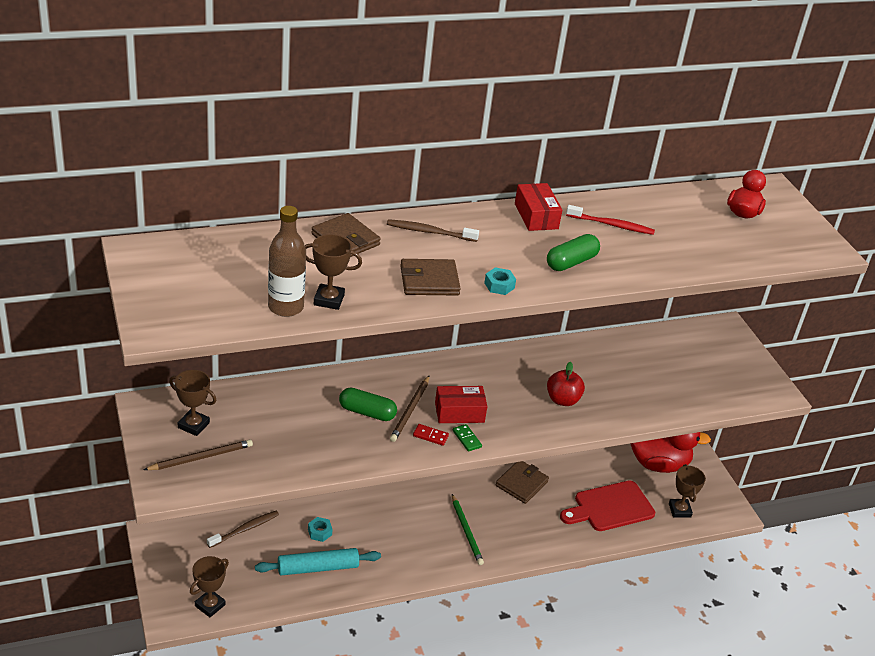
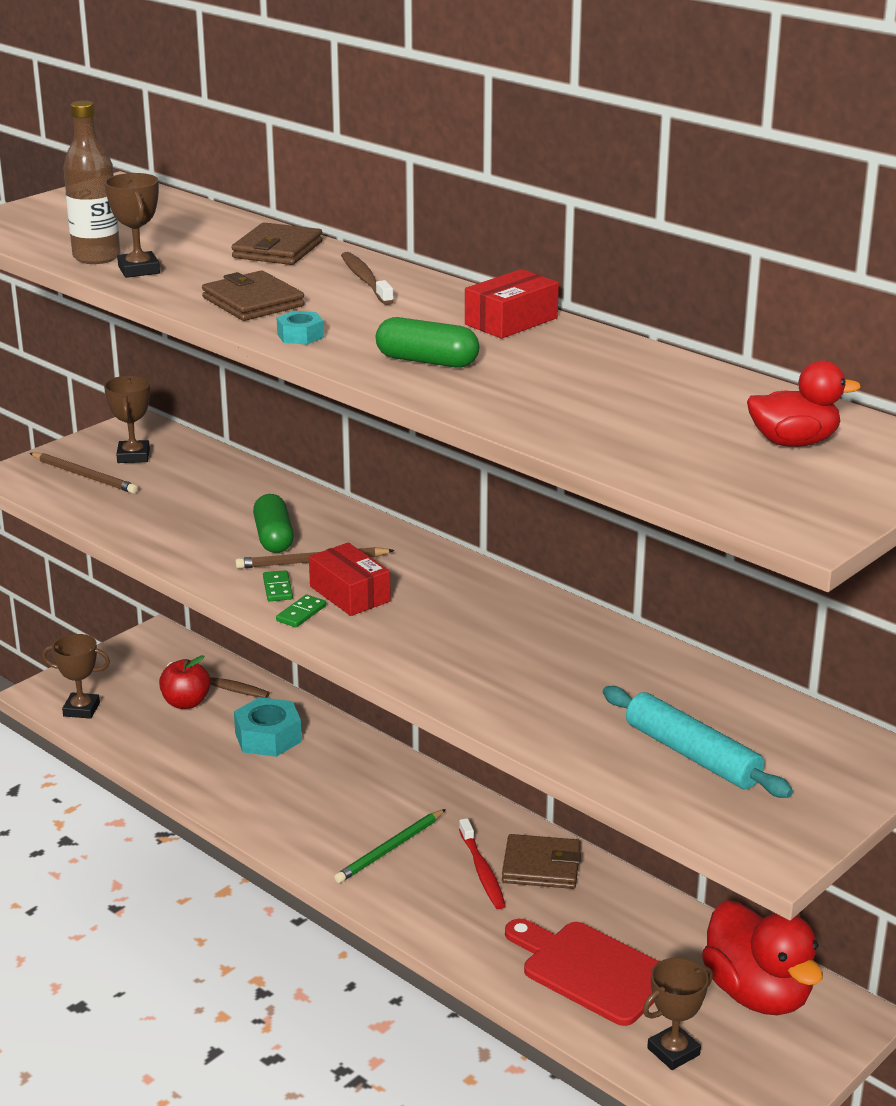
camera: 65 degrees right, 10 degrees down
turquoise rolling pin [255,548,381,576] -> turquoise rolling pin moved to [603,686,793,798]
turquoise nut [308,517,333,542] -> turquoise nut [234,697,302,757], size x1.87
red domino [413,424,449,446] -> green domino [263,570,293,602]
red apple [547,362,585,406] -> red apple moved to [159,655,211,709]
red toothbrush [566,205,655,235] -> red toothbrush moved to [459,818,506,909]

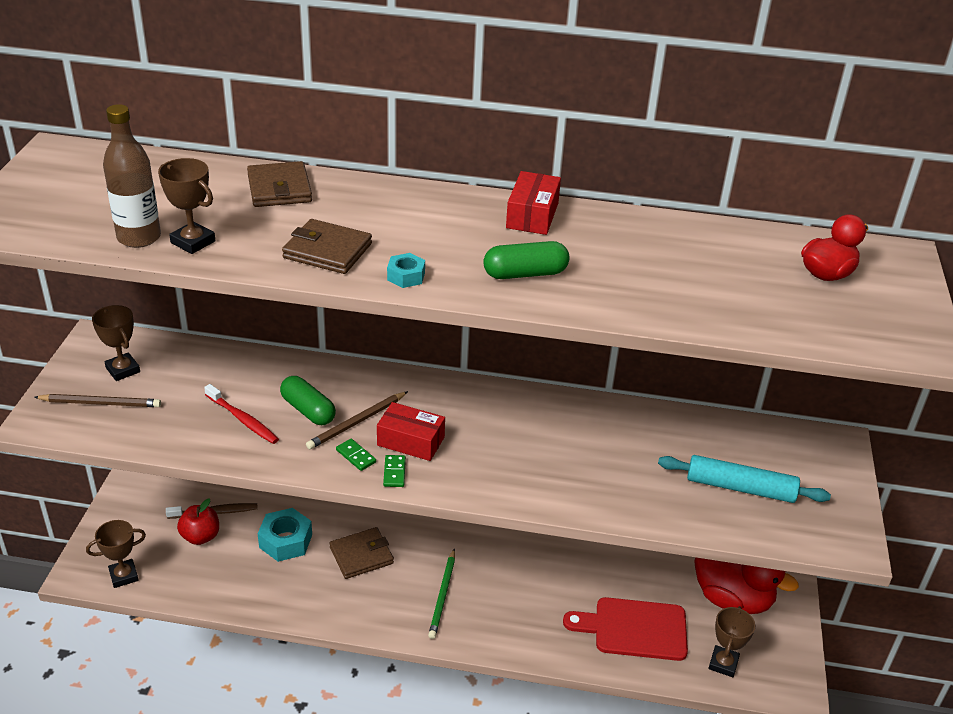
camera: 35 degrees left, 10 degrees up
brown toothbrush [341,252,394,305] -> none
red toothbrush [459,818,506,909] -> red toothbrush moved to [204,384,279,444]
brown wallet [502,834,581,889] -> brown wallet moved to [330,527,394,579]

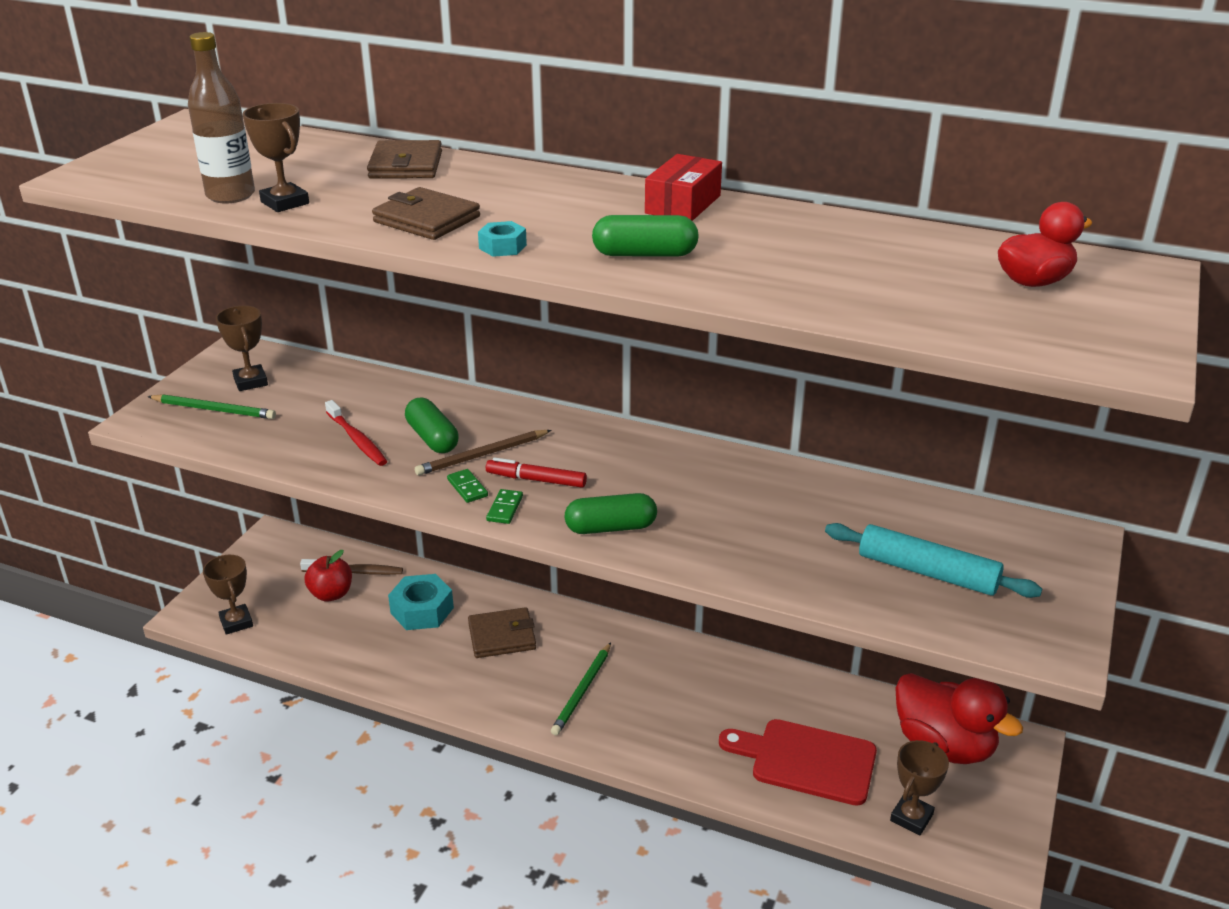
camera: 15 degrees right, 5 degrees down
brown pencil [34,394,161,407] -> green pencil [147,394,276,419]
brown trophy [86,520,146,588] -> brown trophy turned 75 degrees clockwise [203,555,253,635]
red box [377,402,445,461] -> red marker [486,457,587,488]
none -> green capsule [565,493,657,534]

